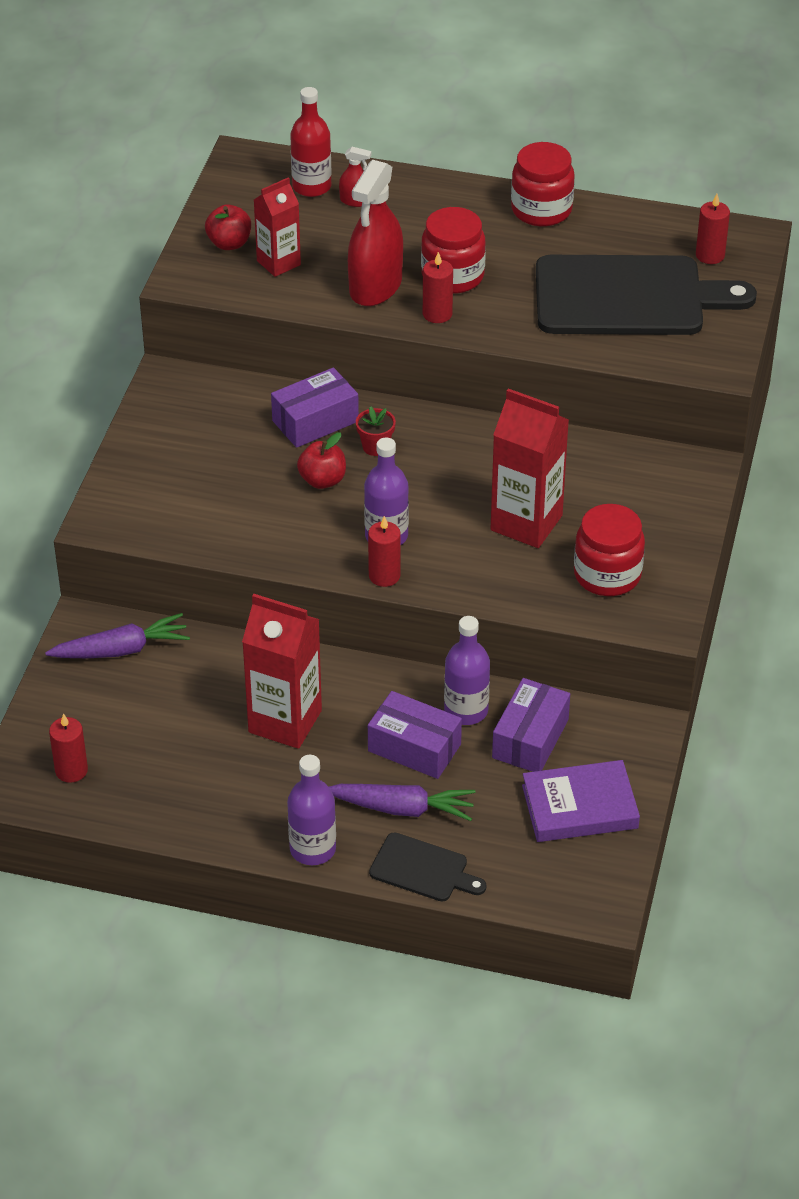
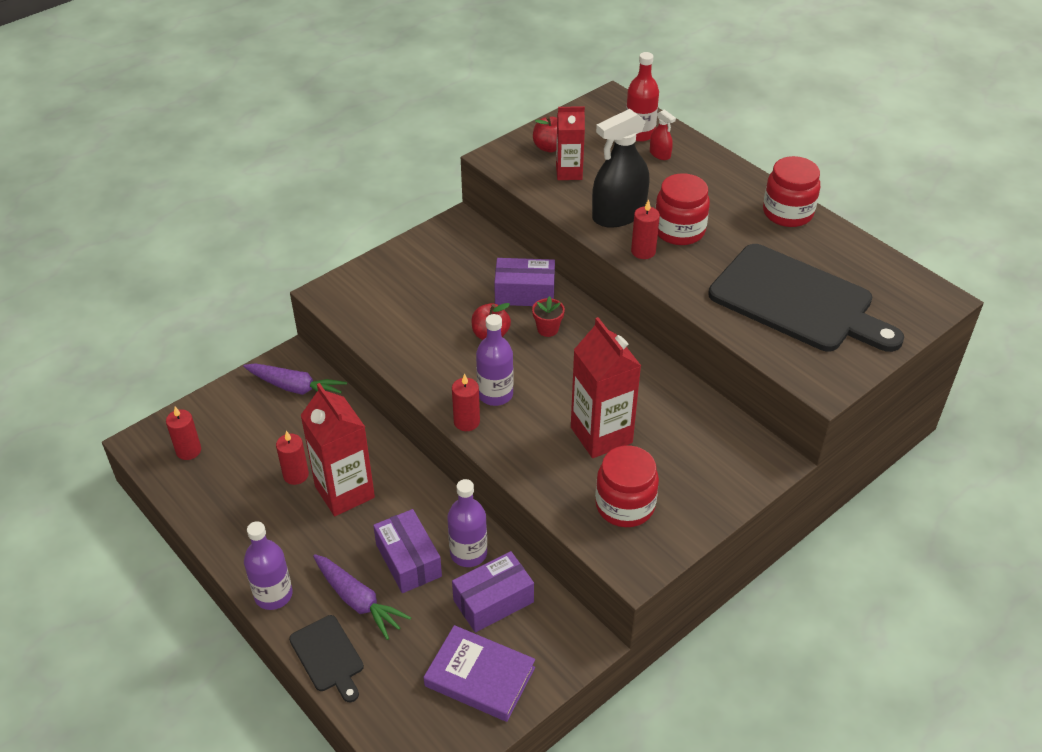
camera: 35 degrees right, 0 degrees up
red spray bottle [348,160,403,306] -> black spray bottle [592,109,650,227]
red candle [696,194,730,264] -> red candle moved to [276,431,309,485]

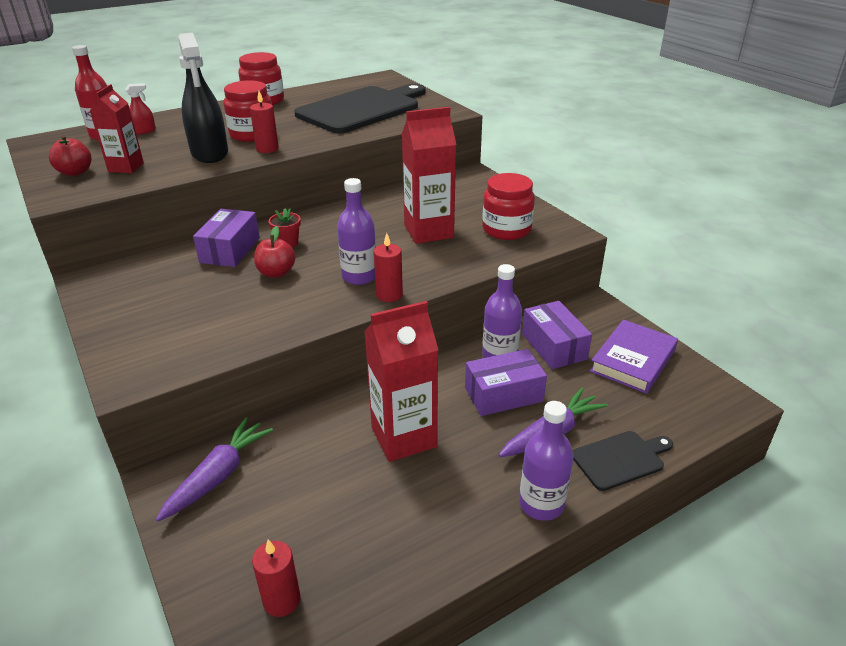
camera: 80 degrees left, 10 degrees down
red candle [276,431,309,485] -> none

